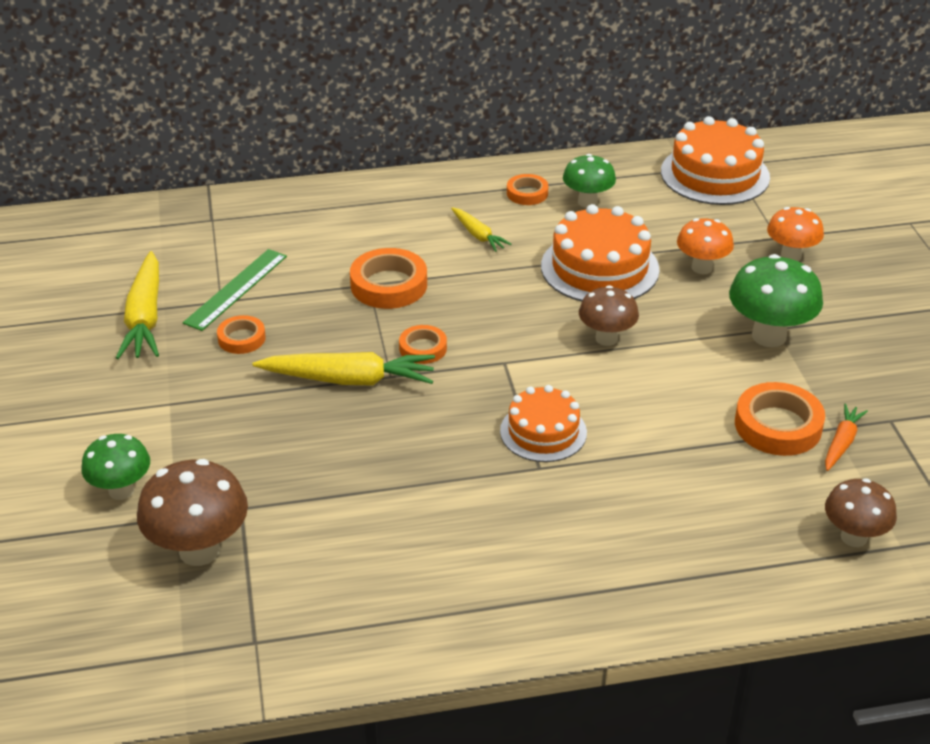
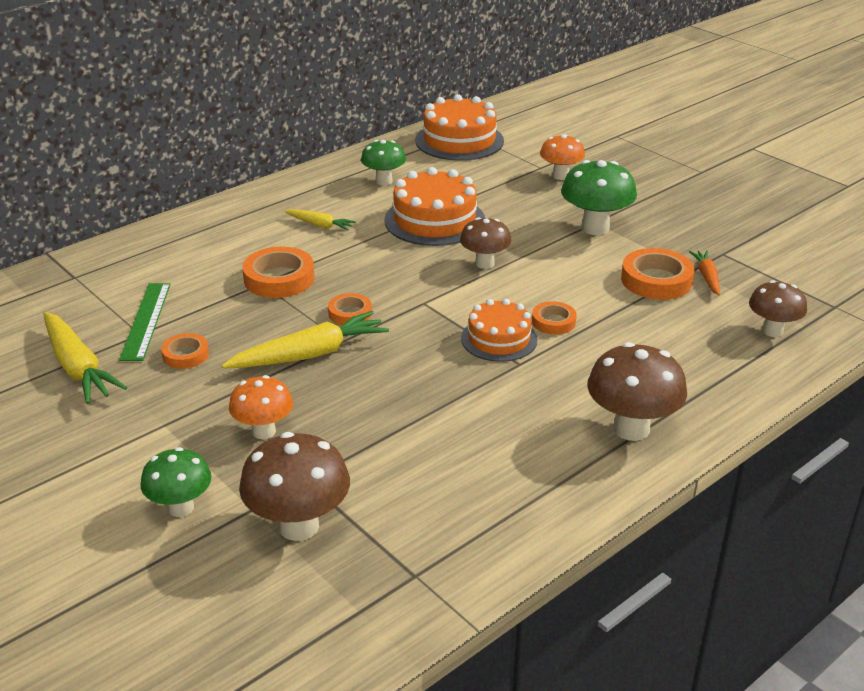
camera: 30 degrees left, 5 degrees down
orange tape [507,174,548,205] -> orange tape moved to [532,301,577,335]
orange mushroom [677,218,734,274] -> orange mushroom moved to [229,375,293,439]
none -> brown mushroom [587,342,687,441]

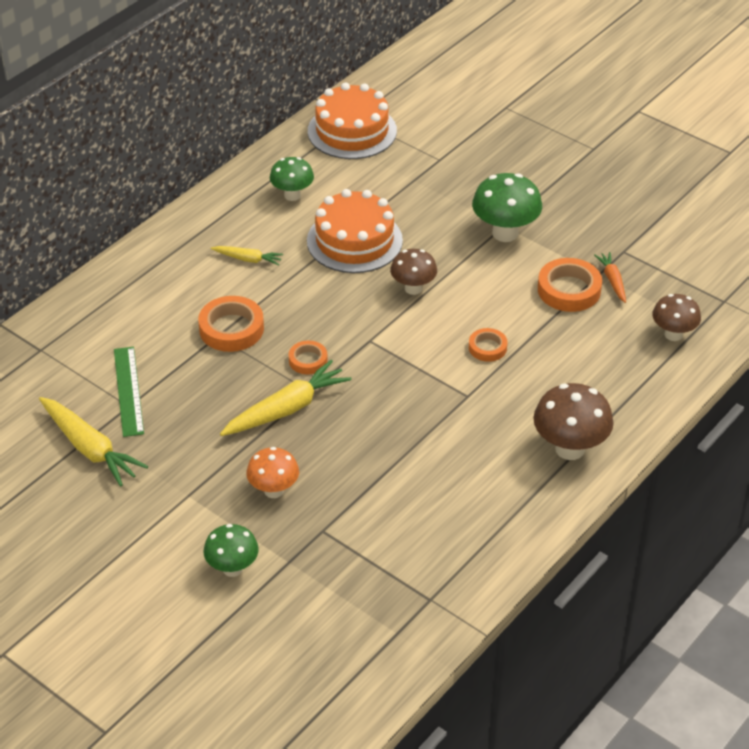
camera: 10 degrees left, 10 degrees up
orange tape [161,333,209,369] -> none
brown mushroom [239,432,350,541] -> none
orange cake [461,299,537,362] -> none
orange mushroom [540,134,585,180] -> none

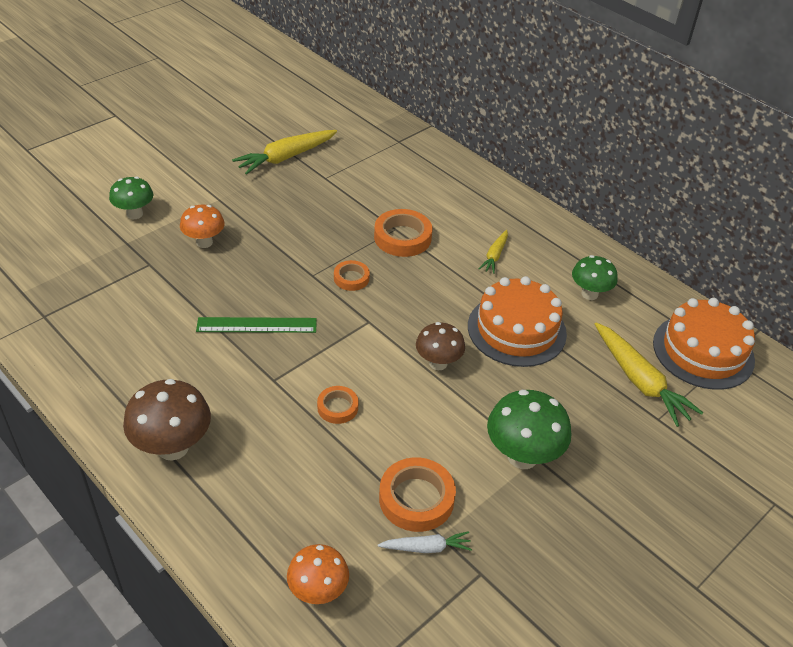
camera: 95 degrees right, 0 degrees up
green ruler [114,347,144,437] -> green ruler moved to [196,317,317,333]
yellow carrot [220,360,352,436] -> yellow carrot moved to [595,322,703,427]
orange carrot [594,252,626,303] -> white carrot [378,531,472,553]
brown mushroom [652,294,701,341] -> orange mushroom [287,544,349,604]

